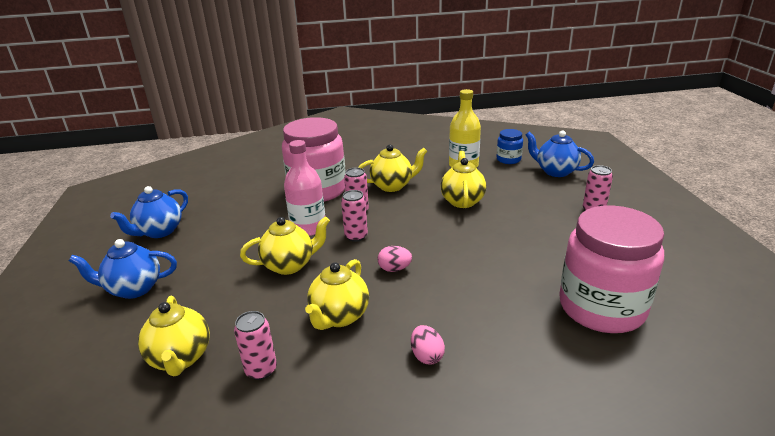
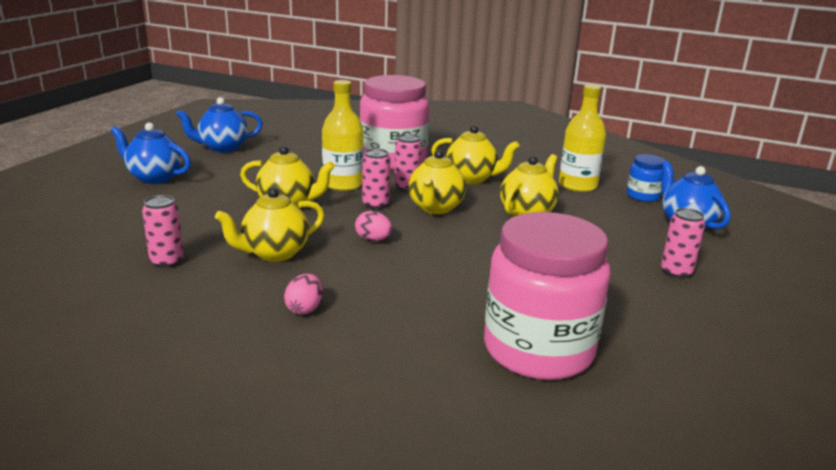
camera: 30 degrees right, 5 degrees down
yellow teapot [138,296,210,377] -> yellow teapot moved to [408,150,466,214]
pink bottle [284,140,325,236] -> yellow bottle [322,80,364,191]

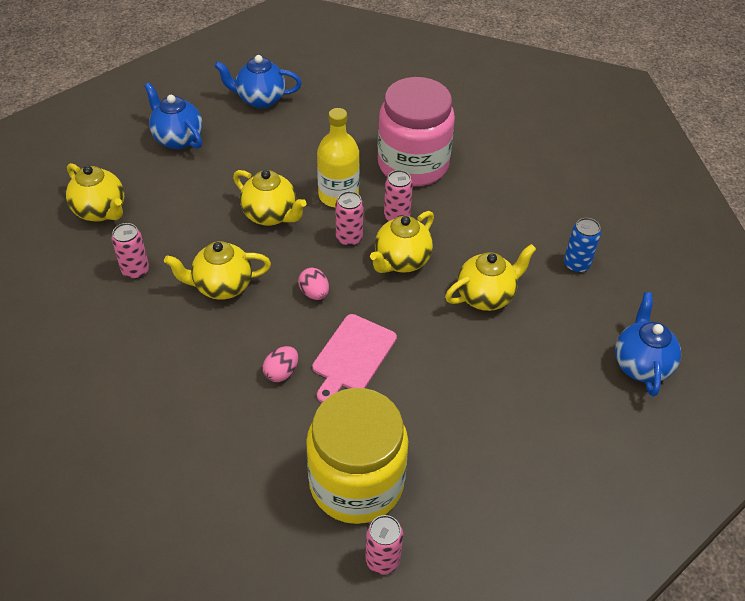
camera: 25 degrees right, 25 degrees up
pink egg [284,274,323,315] -> pink egg moved to [263,346,298,382]
yellow teapot [431,125,519,184] -> yellow teapot moved to [66,163,124,222]
pink jar [484,212,611,380] -> yellow jar [306,388,408,524]
yellow bottle [559,85,606,192] -> blue can [564,218,601,273]
blue jar [627,154,665,202] -> none
pink can [661,208,705,278] -> pink can moved to [365,515,403,575]
none -> pink cutting board [312,314,397,403]

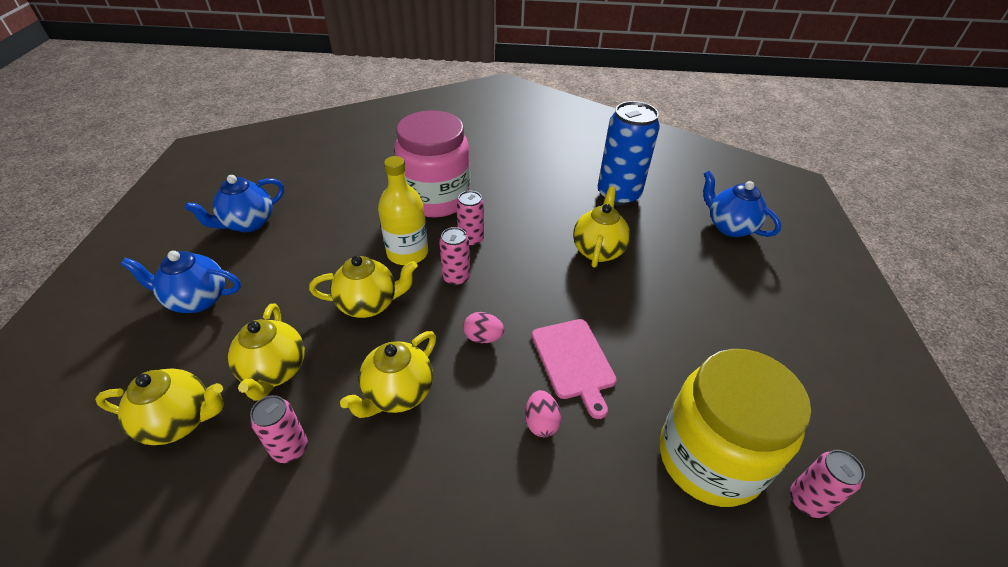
camera: 45 degrees left, 5 degrees down
yellow teapot [370,211,434,273] -> yellow teapot moved to [228,304,305,401]
blue can [564,218,601,273] -> blue can [598,101,660,206], size x1.91

